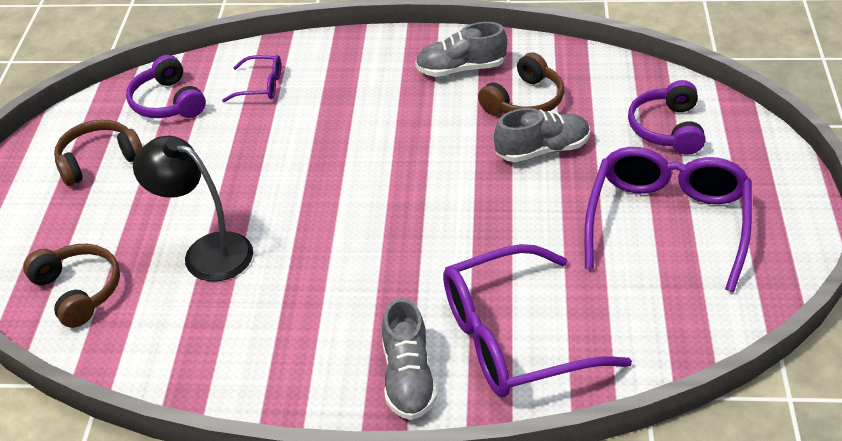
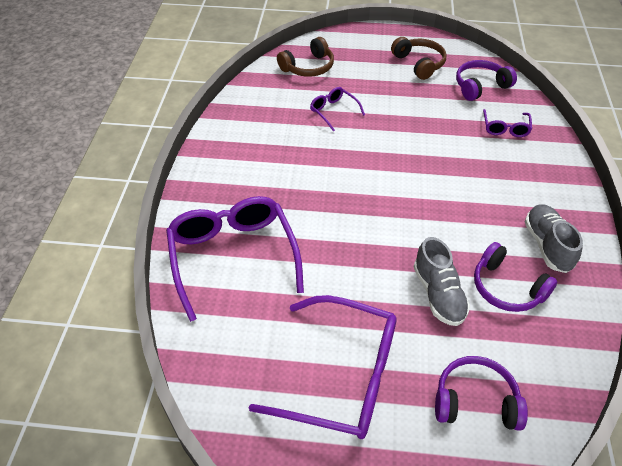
camera: 90 degrees right, 5 degrees up
black lamp [133,136,253,282] -> purple glasses [310,87,365,132]
grey shoe [382,298,437,420] -> none
brown headphones [478,52,564,115] -> purple headphones [474,242,558,312]

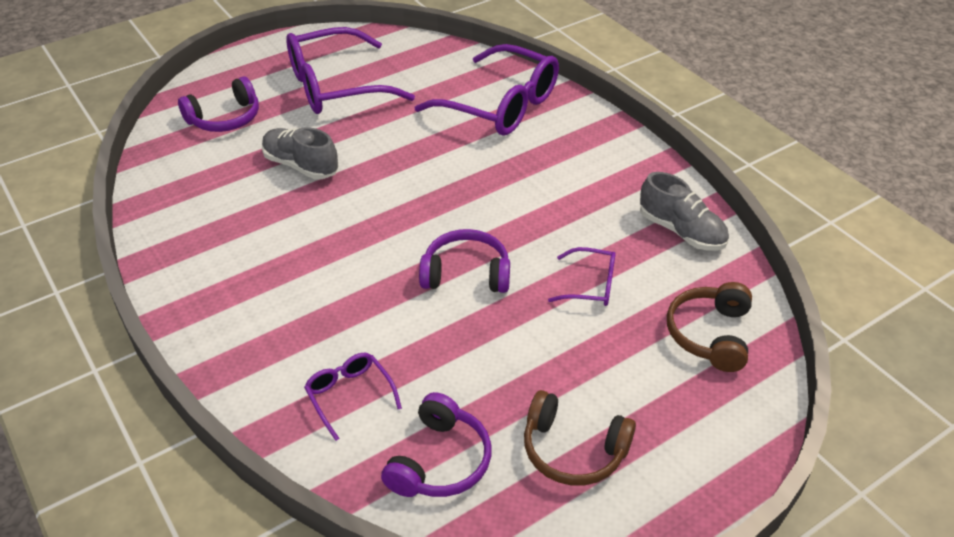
camera: 140 degrees right, 5 degrees down
purple headphones [474,242,558,312] -> purple headphones moved to [419,229,510,293]
grey shoe [525,204,583,273] -> grey shoe moved to [640,172,729,251]

